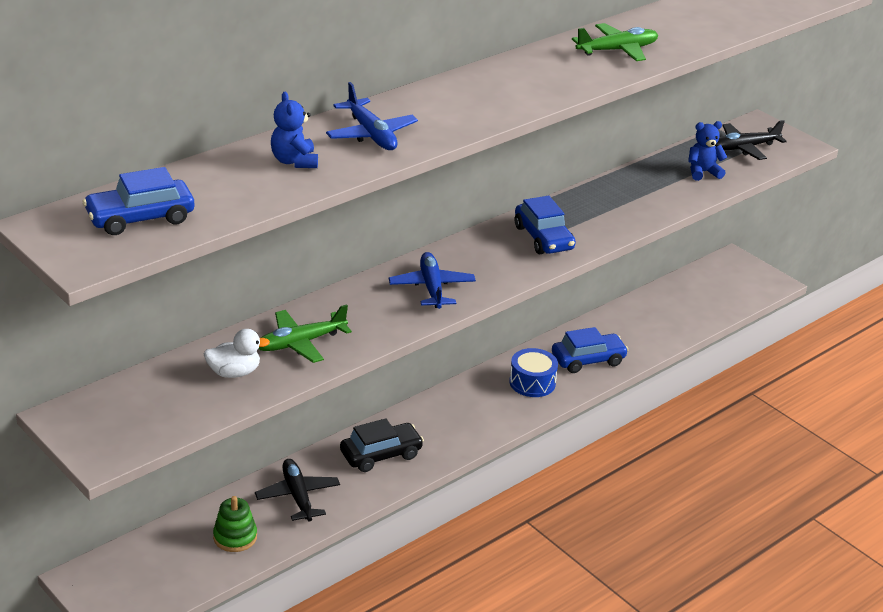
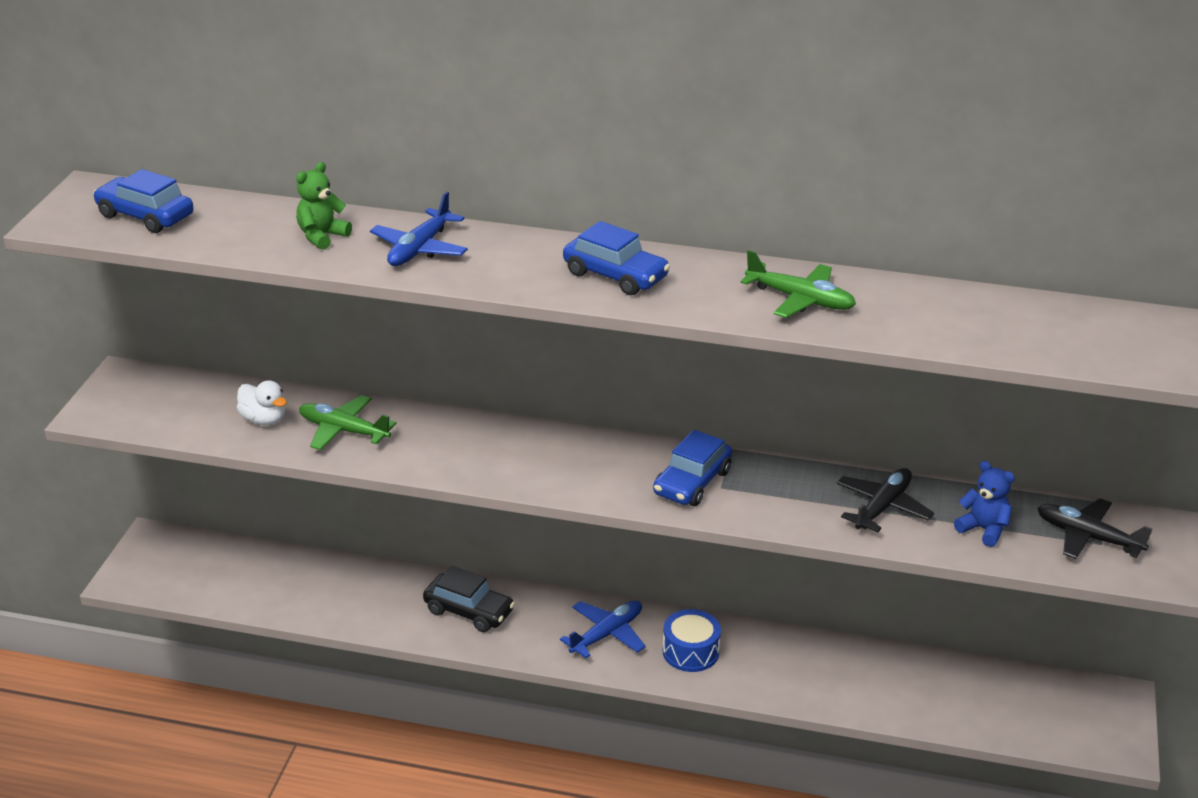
camera: 55 degrees right, 0 degrees up
green stacking toy [213,496,257,552] -> none
black plane [255,459,340,522] -> black plane moved to [837,468,934,532]
blue teddy bear [271,92,318,168] -> green teddy bear [296,162,352,250]
blue plane [389,252,476,309] -> blue plane moved to [560,601,646,658]
blue car [552,327,628,373] -> blue car moved to [563,221,670,295]

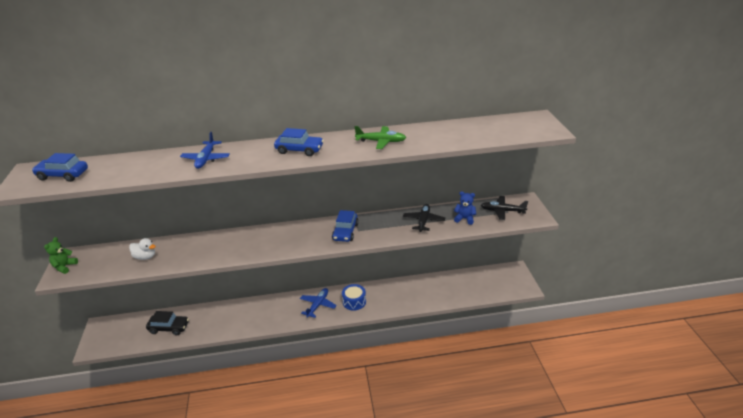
camera: 20 degrees left, 0 degrees up
green teddy bear [296,162,352,250] -> green teddy bear moved to [44,237,78,274]
green plane [299,395,396,450] -> none
black car [423,566,515,632] -> black car moved to [146,311,189,335]

